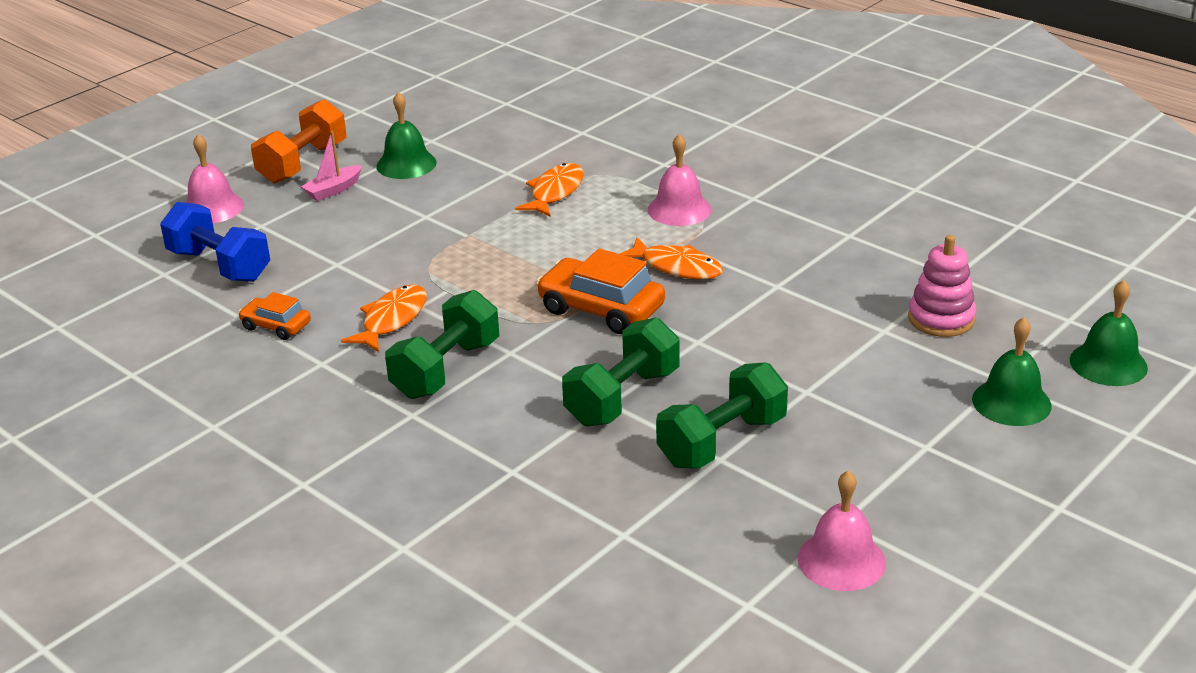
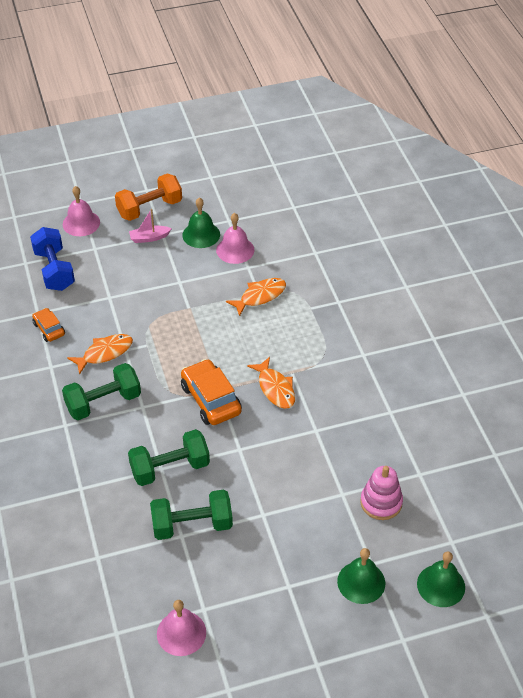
camera: 30 degrees right, 15 degrees up
pink bell [648,134,711,226] -> pink bell moved to [216,213,254,264]

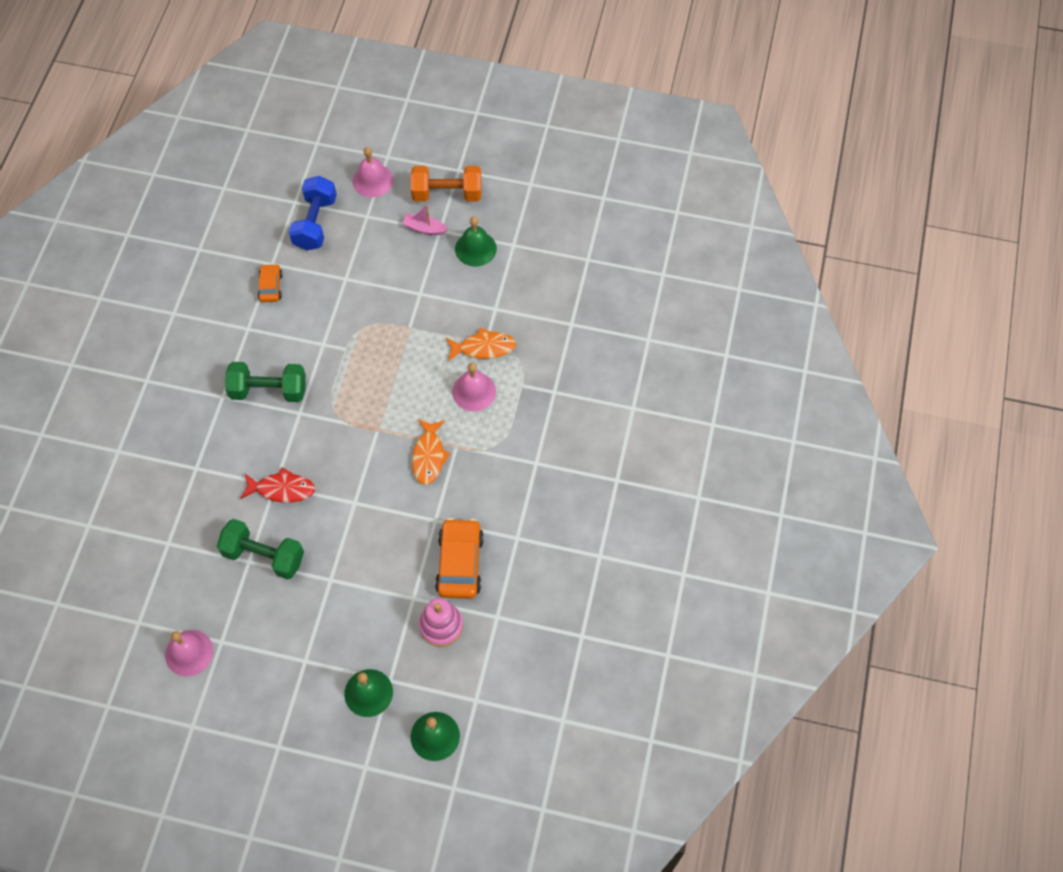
camera: 30 degrees right, 15 degrees up
orange fish [67,334,133,375] -> none
green dumbbell [128,429,210,486] -> red fish [240,467,315,503]
orange car [181,359,242,425] -> orange car moved to [435,518,484,599]
pink bell [216,213,254,264] -> pink bell moved to [452,363,496,411]

